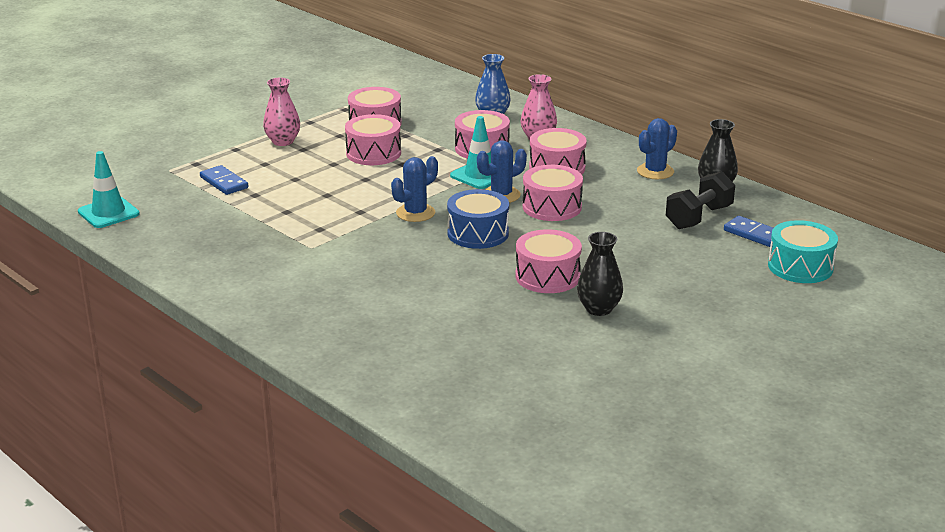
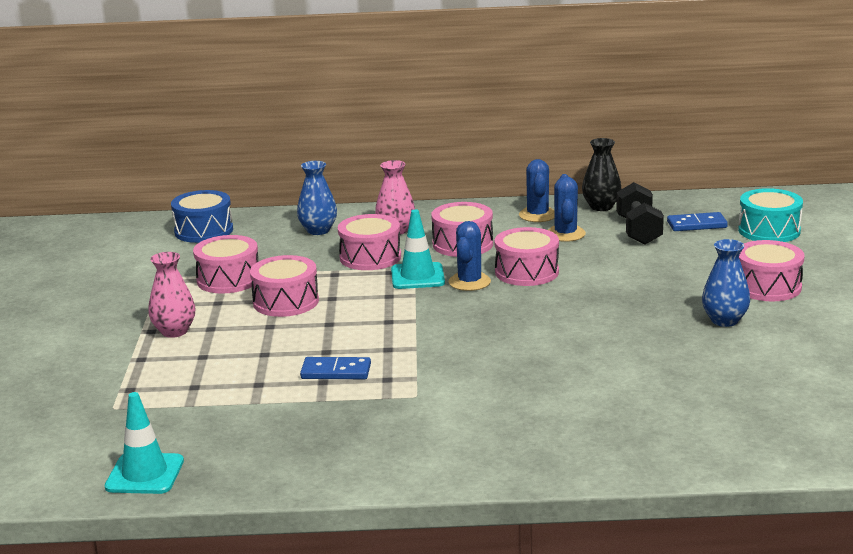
camera: 45 degrees left, 5 degrees down
blue domino [200,165,248,195] -> blue domino moved to [300,357,371,379]
blue cactus [391,156,438,222] -> blue cactus moved to [548,174,586,242]
blue drum [447,189,509,249] -> blue drum moved to [171,190,233,243]
pink drum [515,229,582,293] -> pink drum moved to [739,240,805,301]
black vase [577,232,623,316] -> blue vase [702,239,750,327]

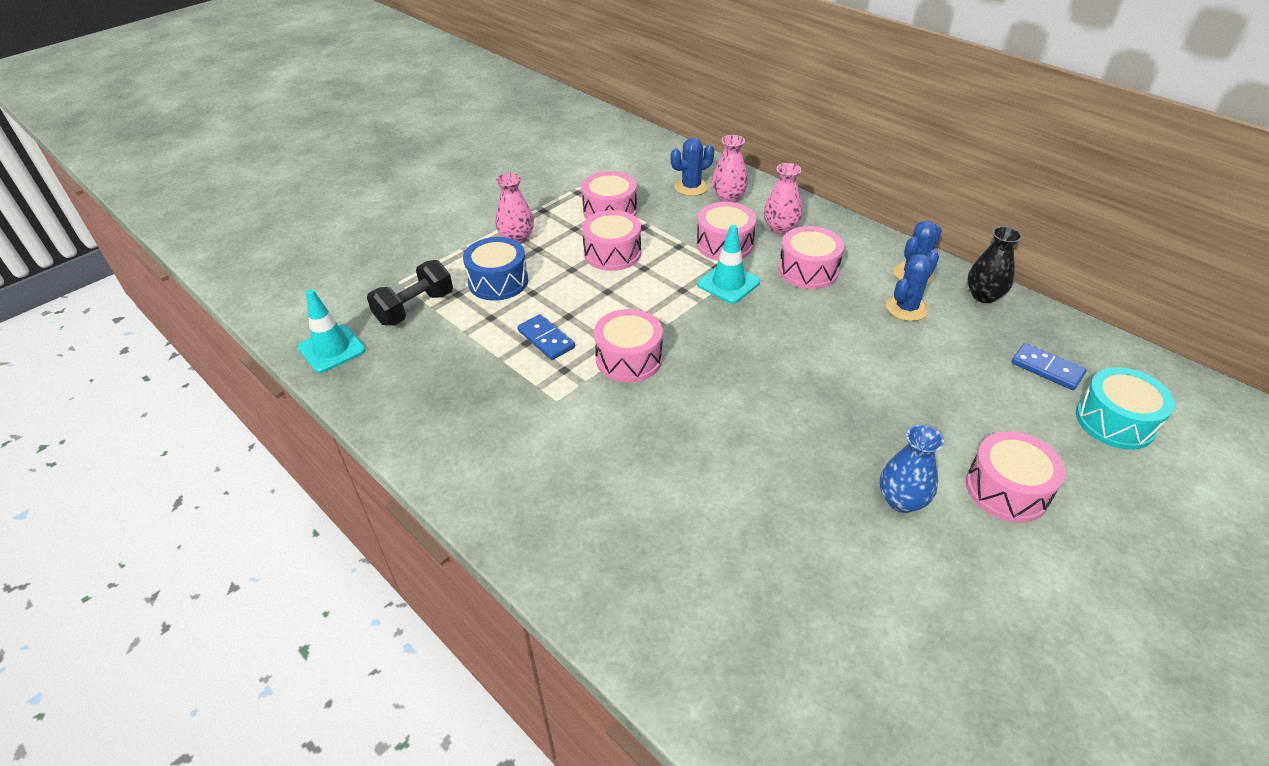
camera: 45 degrees right, 20 degrees up
blue drum [171,190,233,243] -> blue drum moved to [463,237,528,301]
blue vase [297,161,337,235] -> pink vase [712,135,748,203]
blue cactus [449,221,491,291] -> blue cactus moved to [671,138,714,196]
pink drum [494,227,559,286] -> pink drum moved to [594,309,663,382]
black dumbbell [616,182,664,244] -> black dumbbell moved to [367,260,453,326]

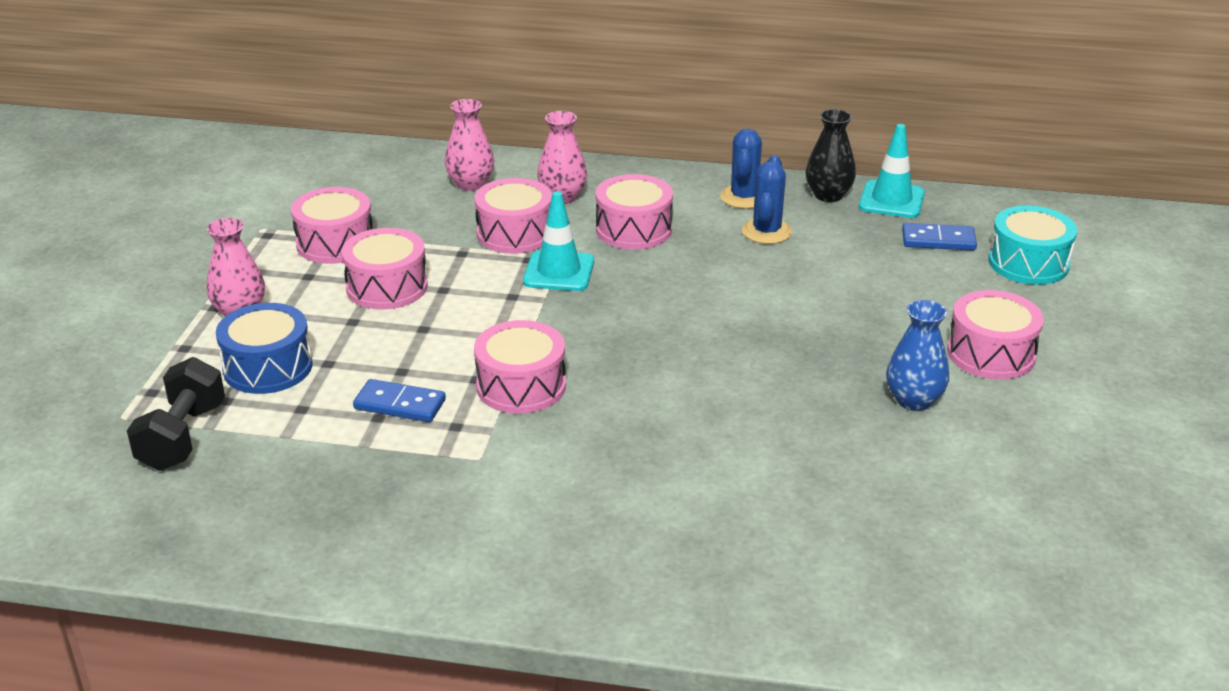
camera: 35 degrees left, 10 degrees down
turquoise traffic cone [298,289,366,373] -> turquoise traffic cone moved to [859,124,925,218]
blue cactus [671,138,714,196] -> none

